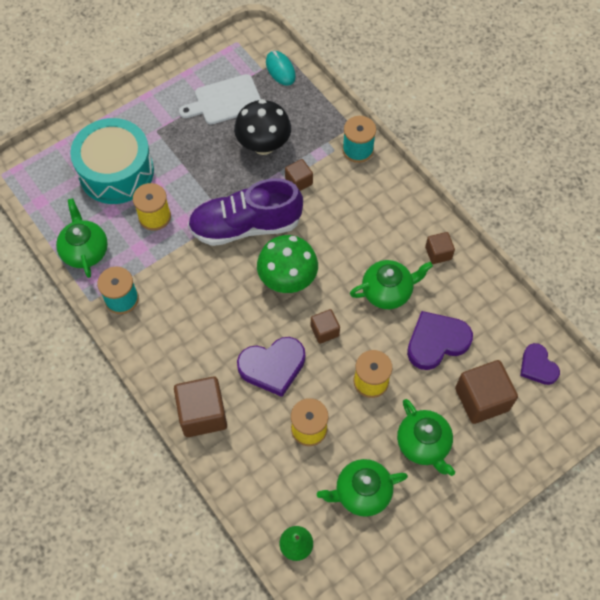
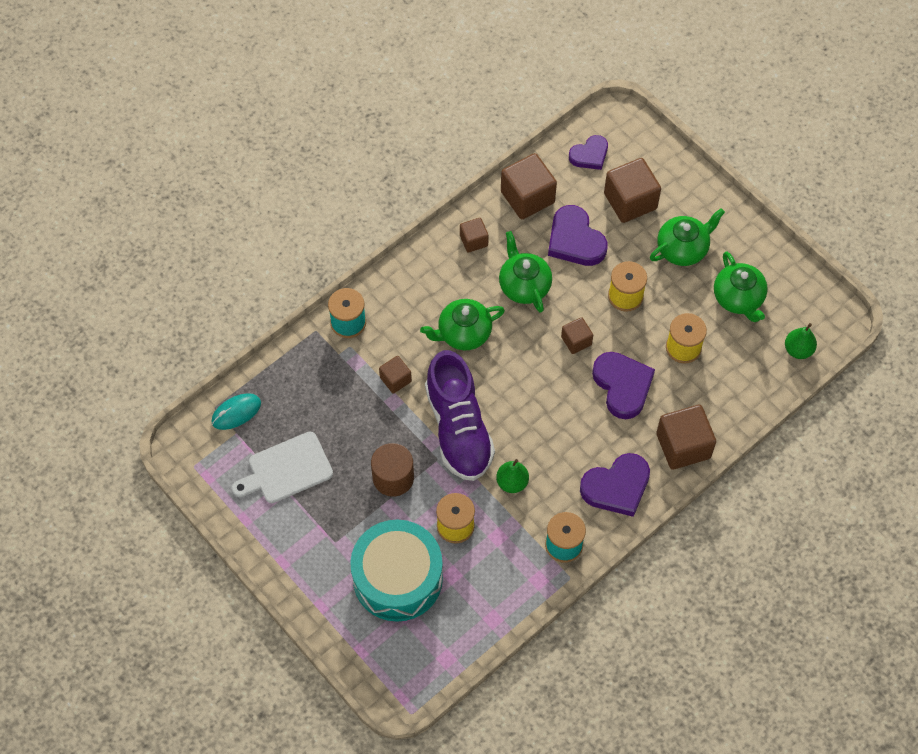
camera: 95 degrees left, 0 degrees up
green teapot [56,198,108,278] -> green teapot moved to [420,299,505,350]
white cutting board [179,74,261,125] -> white cutting board turned 90 degrees clockwise [232,432,333,503]
black mushroom [234,99,291,155] -> none
green mushroom [257,235,318,293] -> none
none -> brown cylinder [371,443,414,497]
none -> green pear [496,459,529,493]
none -> brown cube [501,153,557,219]
none -> purple heart [580,453,650,517]

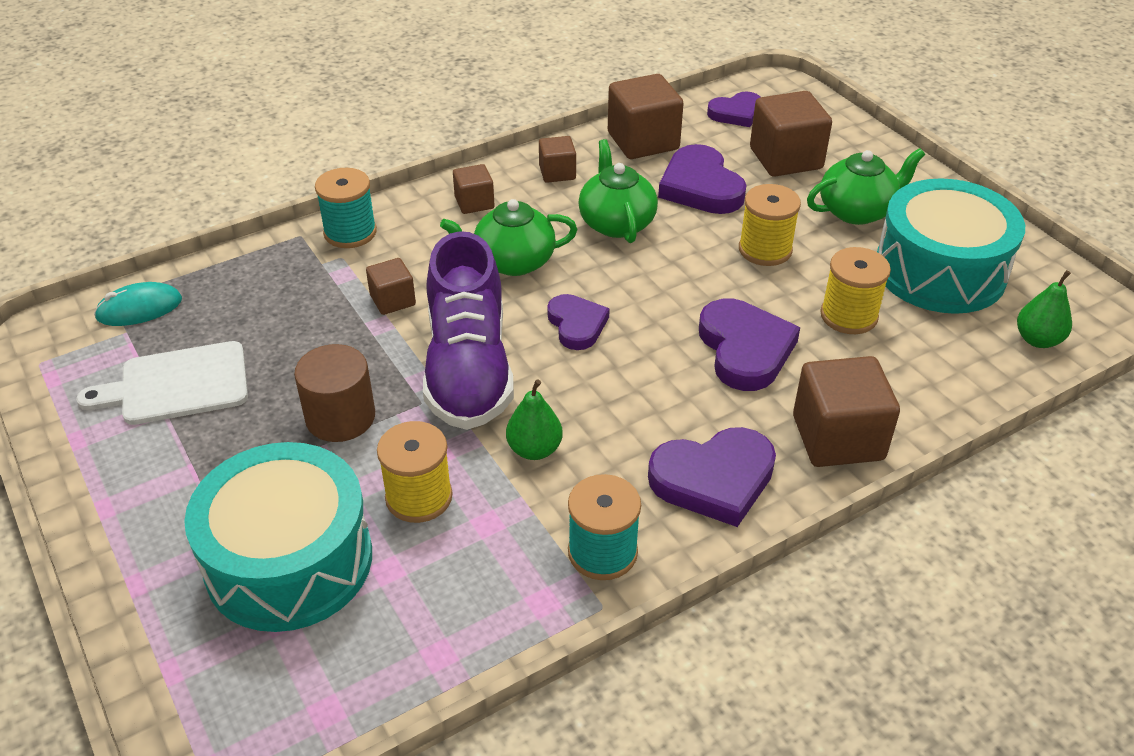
camera: 10 degrees right, 20 degrees down
brown cube [561,317,593,354] -> brown cube moved to [453,164,494,214]
green teapot [714,251,768,322] -> turquoise drum [877,178,1025,314]
none -> purple heart [547,294,610,350]

